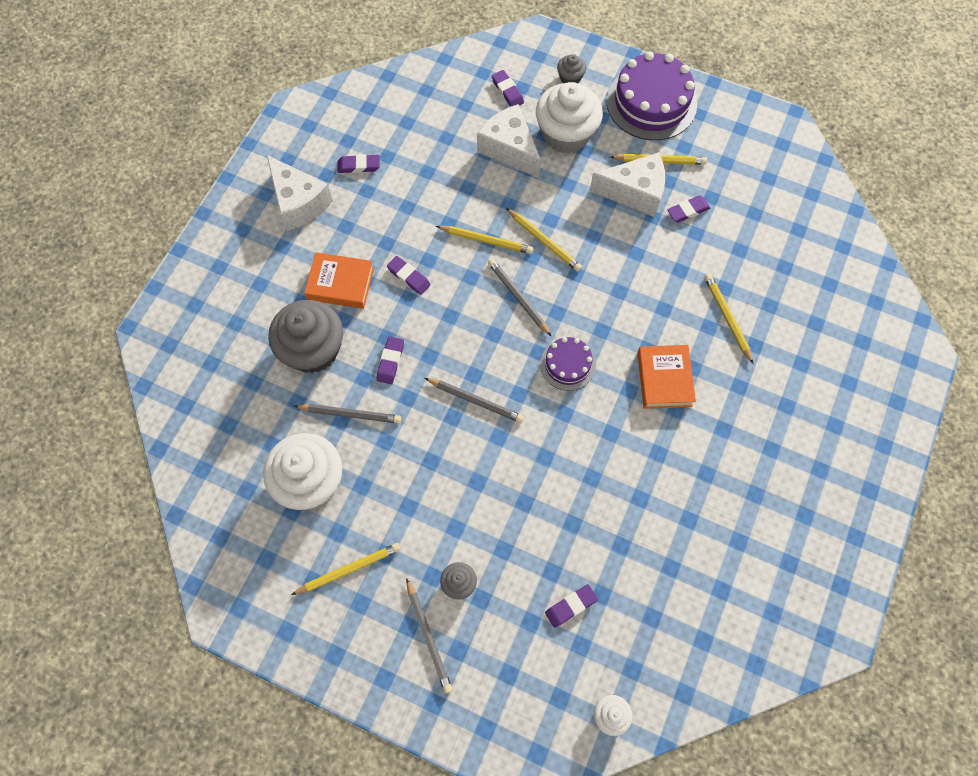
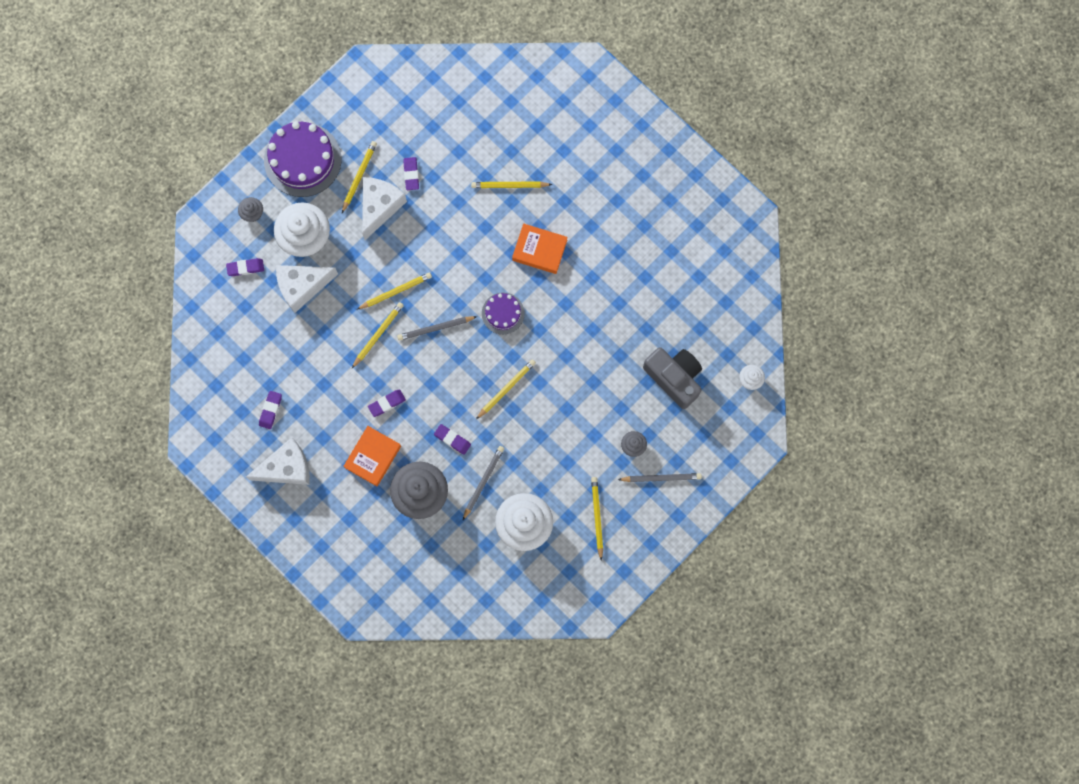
camera: 70 degrees left, 10 degrees up
grey pencil [425,378,524,423] -> yellow pencil [476,359,536,419]
purple eraser [545,584,598,628] -> grey camera [643,347,702,409]

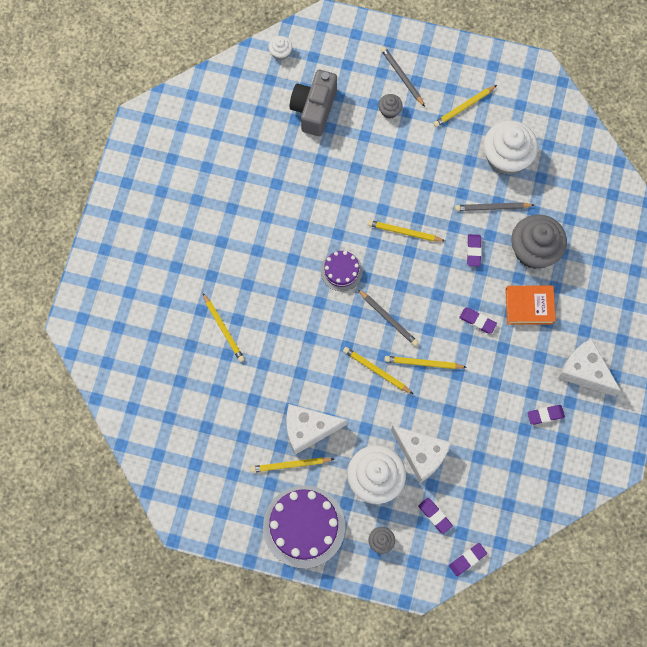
camera: 120 degrees left, 5 degrees down
purple eraser [403,157,419,190] -> purple eraser moved to [449,543,487,576]
orange book [512,224,568,274] -> none

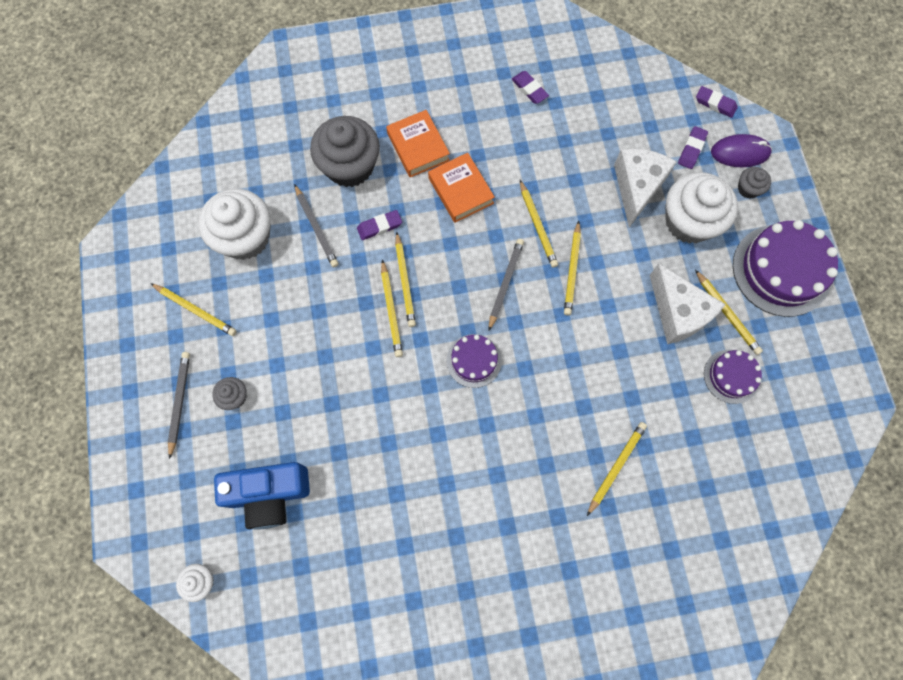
camera: 115 degrees left, 0 degrees up
grey camera [290,70,337,136] -> blue camera [214,462,310,530]
grey pencil [381,46,425,107] -> grey pencil turned 150 degrees clockwise [168,352,190,459]
purple eraser [459,308,497,334] -> orange book [428,153,495,223]
white cheese [558,338,621,396] -> none
none -> yellow pencil [395,232,416,327]
none -> purple cake [704,350,762,404]
none -> purple mouse [711,134,772,167]

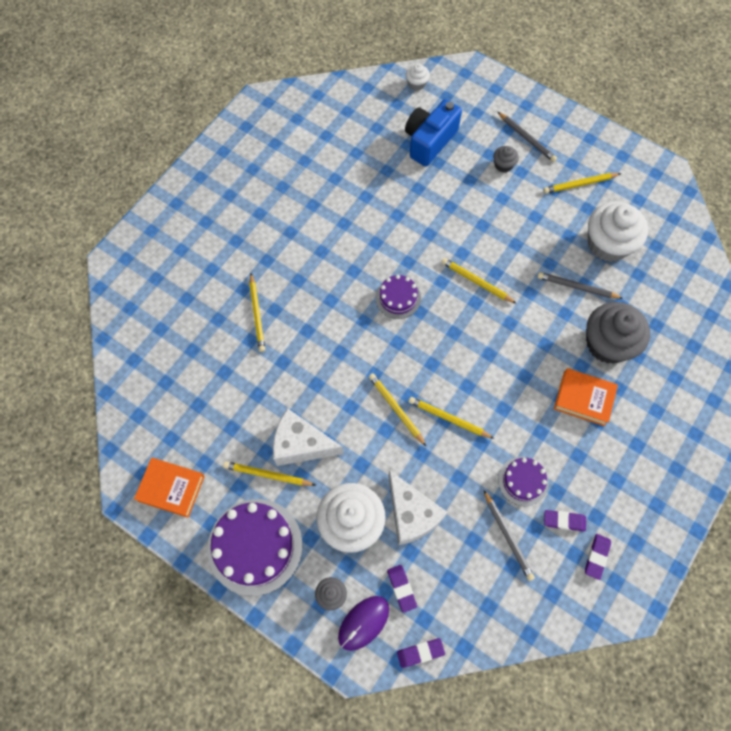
camera: 135 degrees right, 5 degrees down
purple eraser [357,210,402,240] -> purple eraser moved to [585,534,611,580]
yellow pencil [395,232,416,327] -> none
orange book [428,153,495,223] -> orange book moved to [134,458,205,518]
grey pencil [489,239,524,331] -> grey pencil moved to [484,490,535,581]
purple cake [704,350,762,404] -> purple cake moved to [498,457,548,506]

